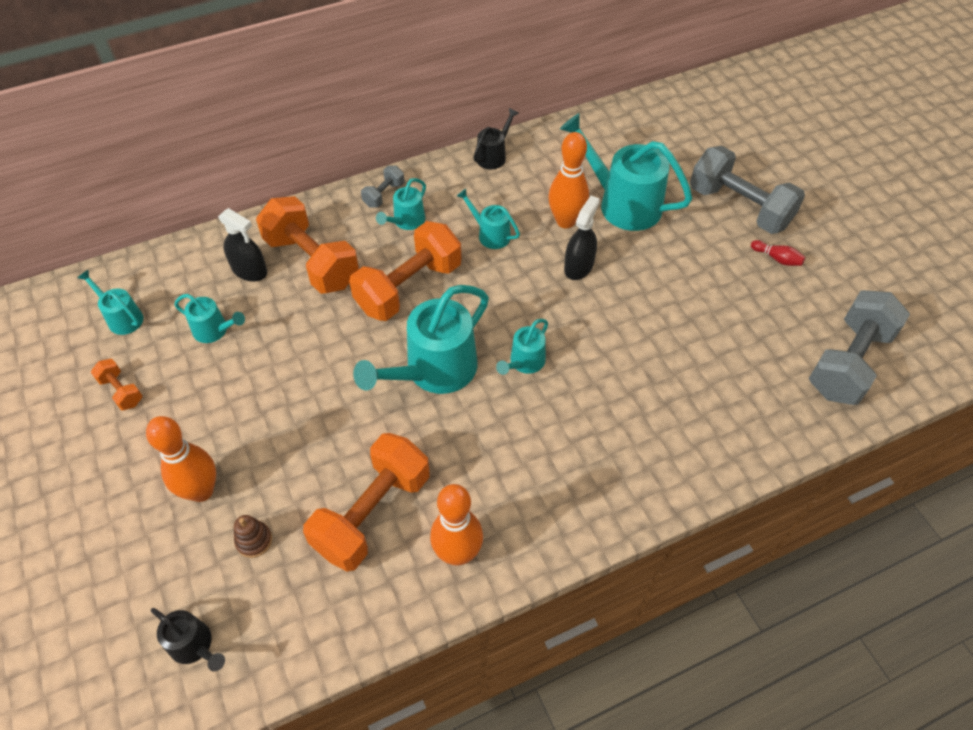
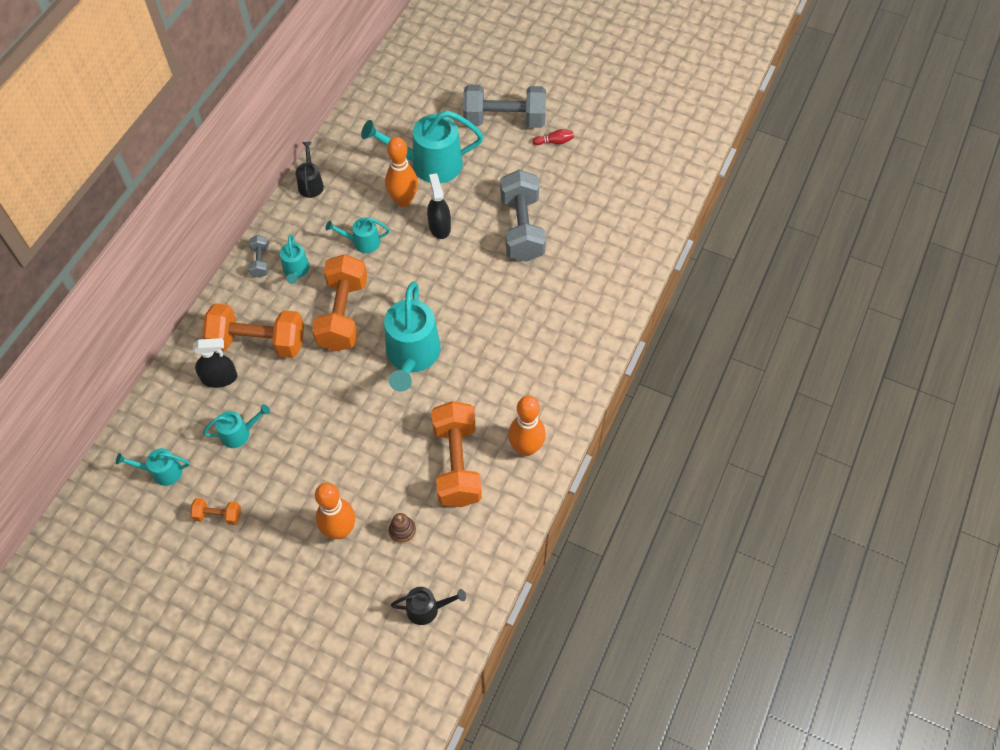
camera: 40 degrees left, 5 degrees up
turquoise watering can [496,319,548,375] -> none
grey dumbbell [809,290,910,405] -> grey dumbbell moved to [501,170,546,262]

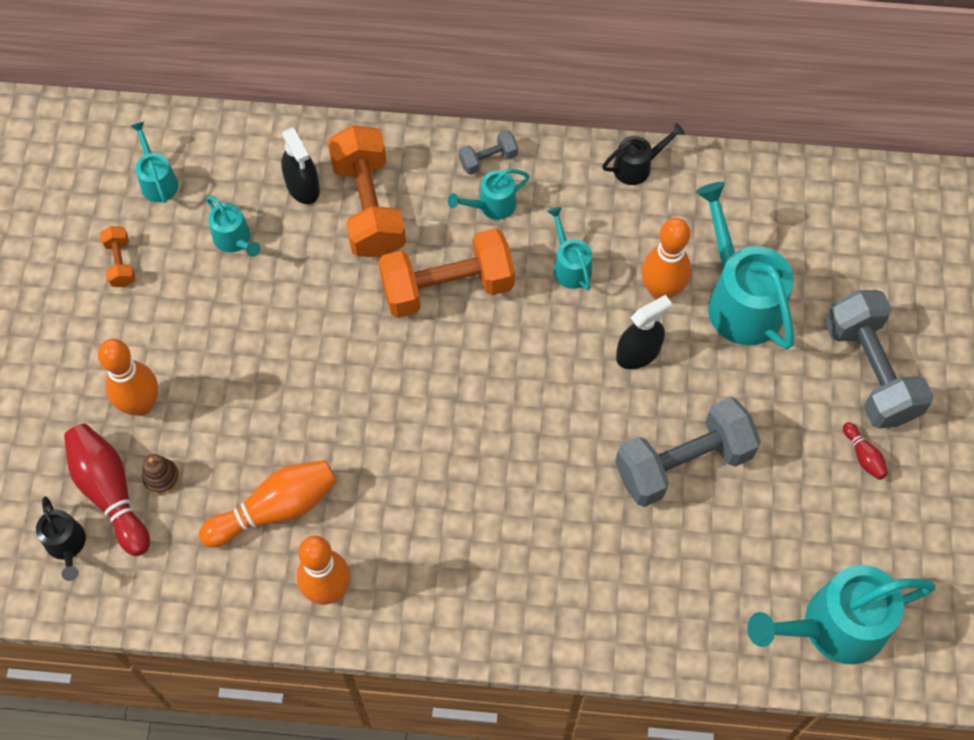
camera: 70 degrees right, 5 degrees up
turquoise watering can [384,281,441,392] -> turquoise watering can moved to [747,565,936,664]
orange dumbbell [432,401,482,507] -> orange bowling pin [199,460,337,547]
none -> red bowling pin [64,424,150,556]

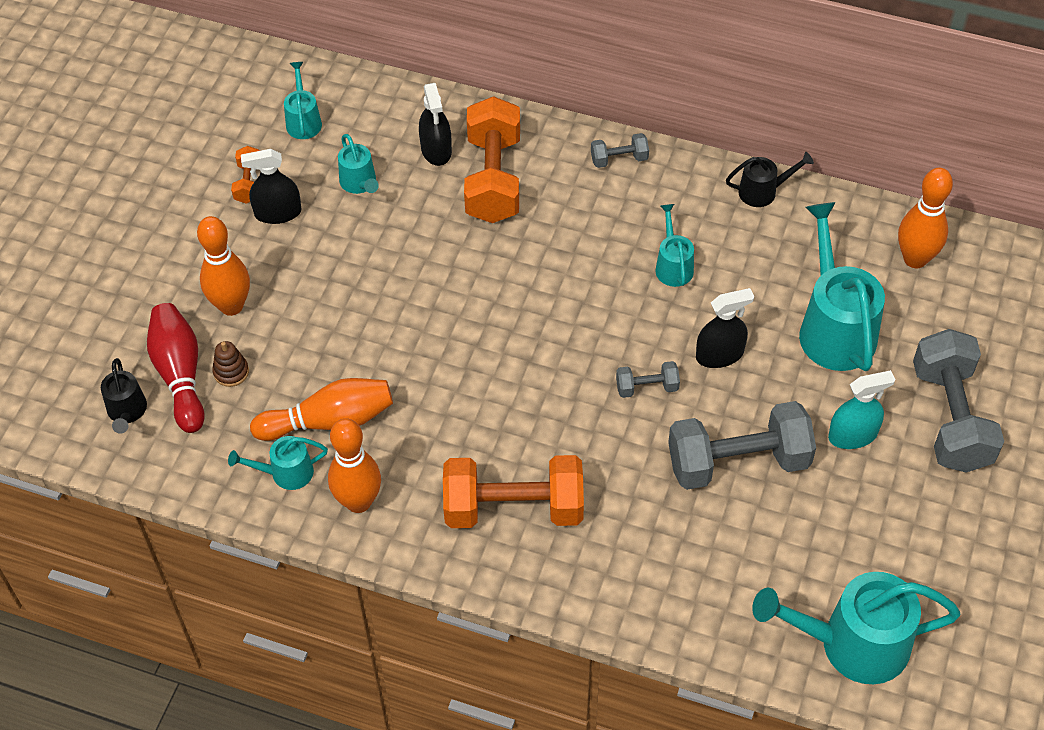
camera: 15 degrees right, 10 degrees down
orange dumbbell [379,228,515,318] -> orange dumbbell moved to [443,455,584,528]
turquoise watering can [448,169,530,220] -> turquoise watering can moved to [228,436,328,490]
orange bowling pin [642,218,691,300] -> orange bowling pin moved to [898,168,953,268]
red bowling pin [843,422,888,480] -> none
none -> black spray bottle [241,149,301,224]
none -> grey dumbbell [616,361,680,398]
none -> turquoise spray bottle [828,370,895,449]

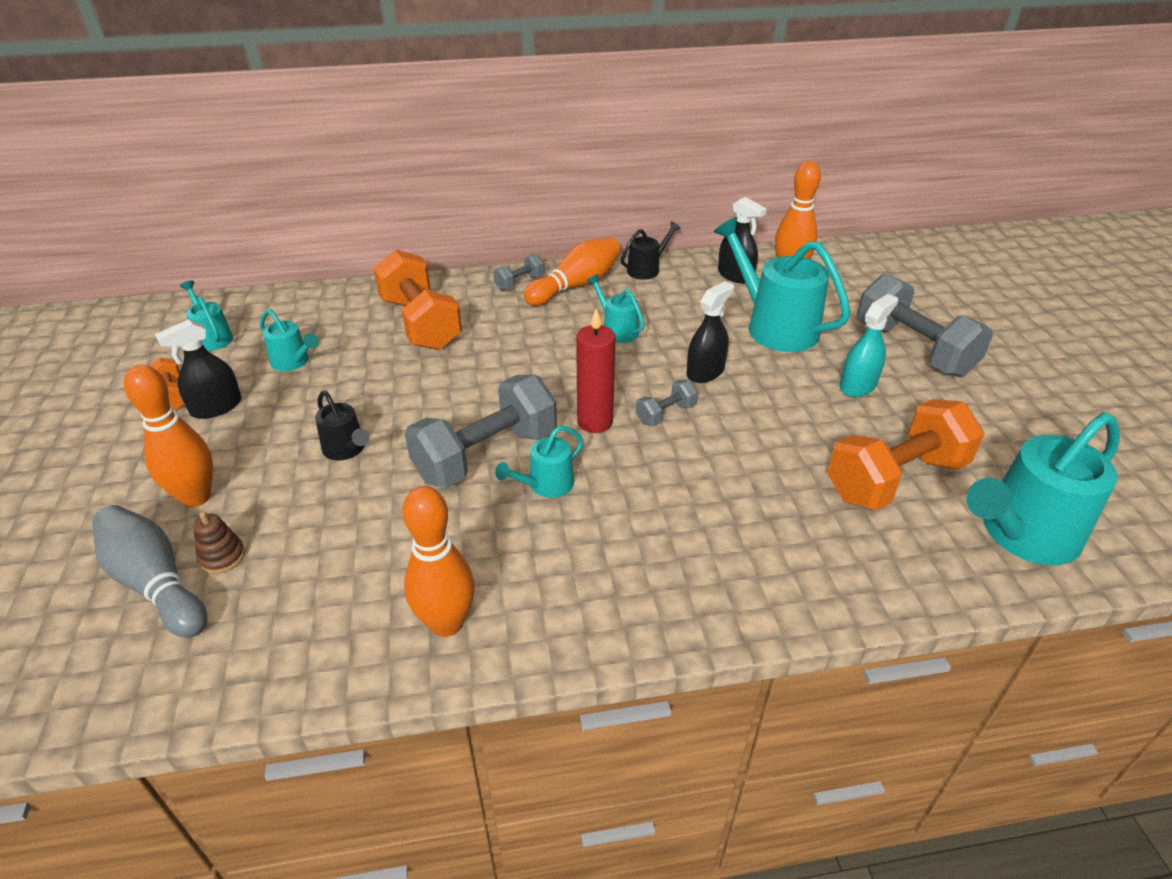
camera: 30 degrees left, 15 degrees down
black watering can [101,358,147,434] -> black watering can moved to [315,391,369,461]
red bowling pin [147,303,205,433] -> grey bowling pin [92,505,207,638]
turquoise watering can [228,436,328,490] -> turquoise watering can moved to [495,426,583,498]
orange bowling pin [250,378,393,441] -> orange bowling pin moved to [524,237,621,306]
black spray bottle [419,83,452,166] -> black spray bottle moved to [718,197,766,284]
orange dumbbell [443,455,584,528] -> orange dumbbell moved to [827,399,984,511]
grey dumbbell [668,401,816,490] -> grey dumbbell moved to [405,375,557,489]
none -> red candle [576,308,615,433]

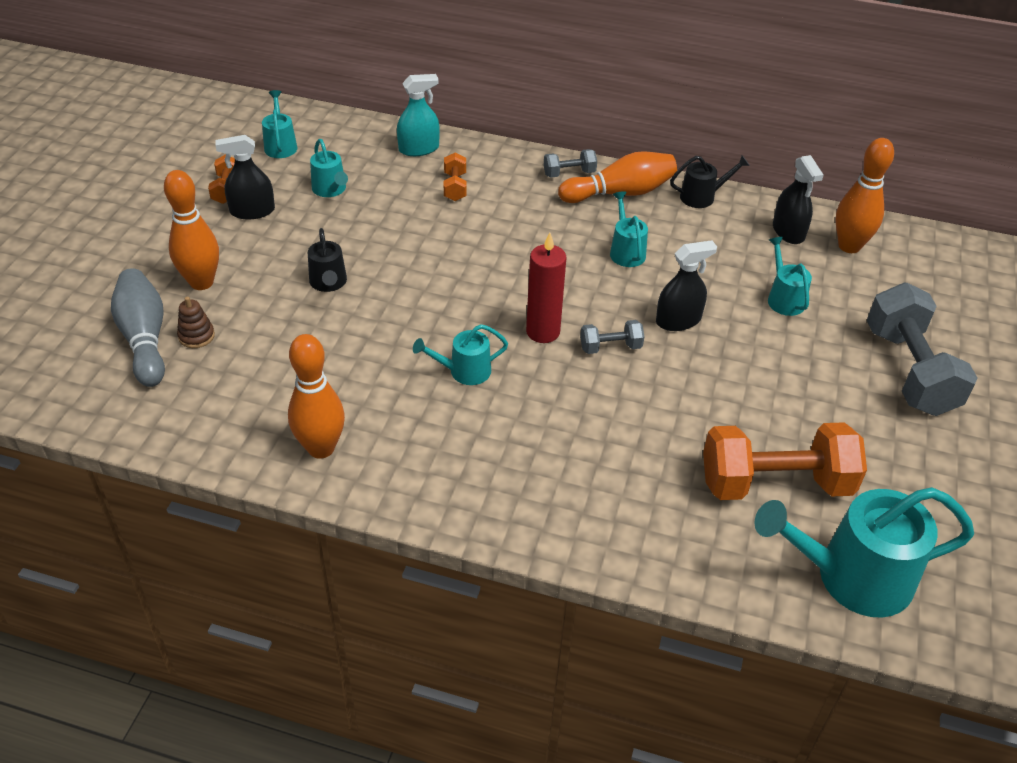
camera: 25 degrees right, 5 degrees up
orange dumbbell [373,249,462,350] -> orange dumbbell [444,153,466,201], size x0.46
grey dumbbell [405,375,557,489] -> none
turquoise watering can [713,217,850,352] -> turquoise watering can [768,237,812,316], size x0.51
turquoise spray bottle [840,294,898,397] -> turquoise spray bottle moved to [397,74,440,156]

